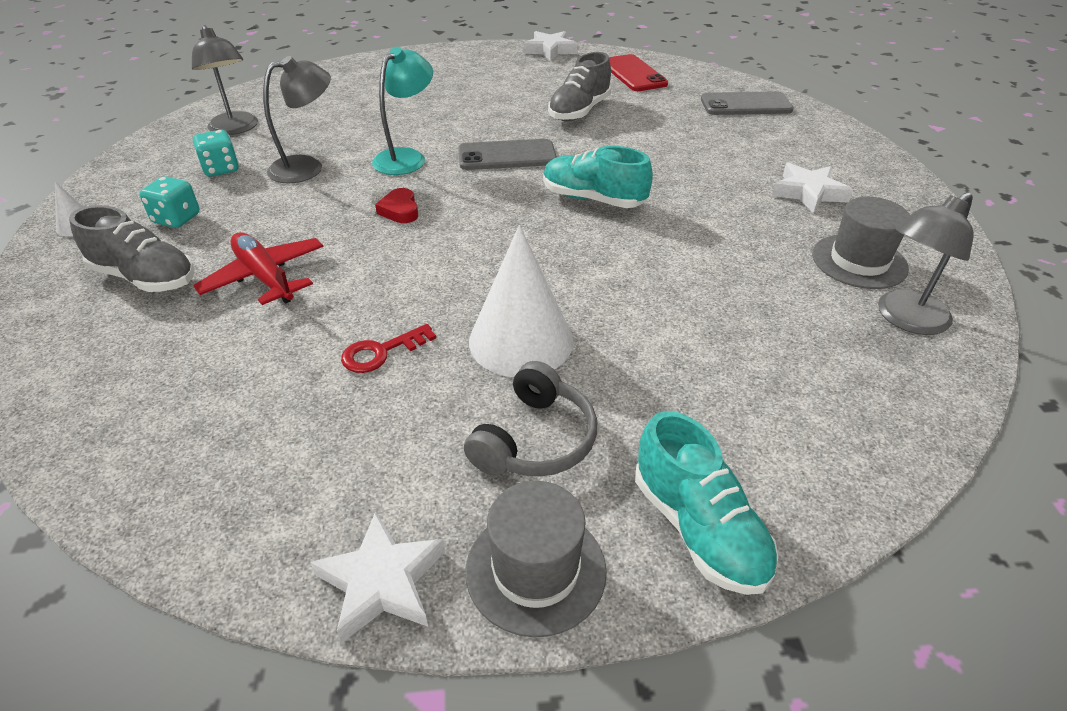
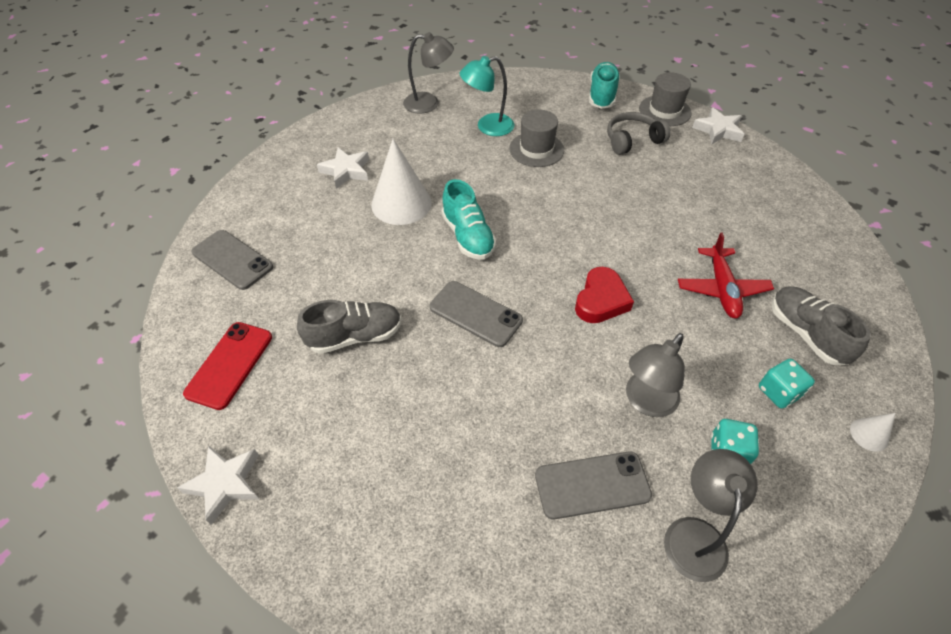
camera: 140 degrees left, 10 degrees up
grey lamp [263,56,331,183] -> grey lamp turned 60 degrees counterclockwise [626,333,685,417]
red key [341,324,436,373] -> none
turquoise lamp [372,47,433,175] -> turquoise lamp moved to [460,56,514,136]
red heart [375,188,418,223] -> red heart [575,267,634,323], size x1.60
white cone [469,225,574,377] -> white cone moved to [371,139,432,225]
grey hat [812,197,910,289] -> grey hat moved to [509,110,564,167]
none -> grey phone [535,451,652,520]

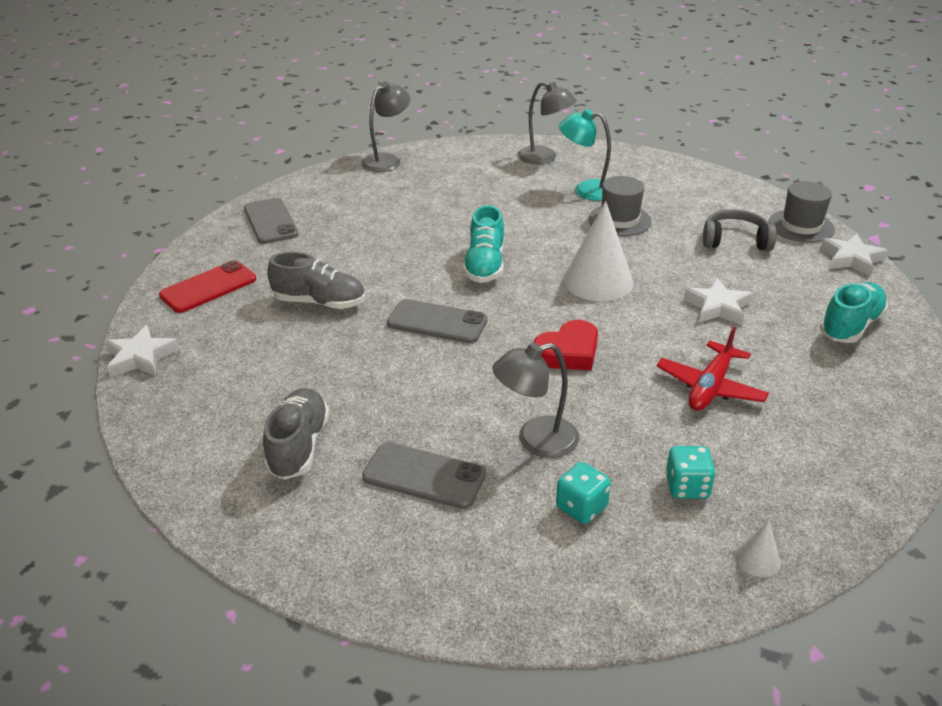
camera: 30 degrees right, 15 degrees down
white star [317,148,369,189] -> white star moved to [684,278,753,325]
white cone [371,139,432,225] -> white cone moved to [563,201,633,301]
grey phone [430,281,523,347] -> grey phone turned 45 degrees counterclockwise [387,299,488,343]
turquoise shoe [589,62,620,109] -> turquoise shoe moved to [819,282,888,343]
grey lamp [664,449,758,582] -> grey lamp moved to [361,82,410,172]
grey shoe [771,286,871,365] -> grey shoe moved to [263,388,330,480]

